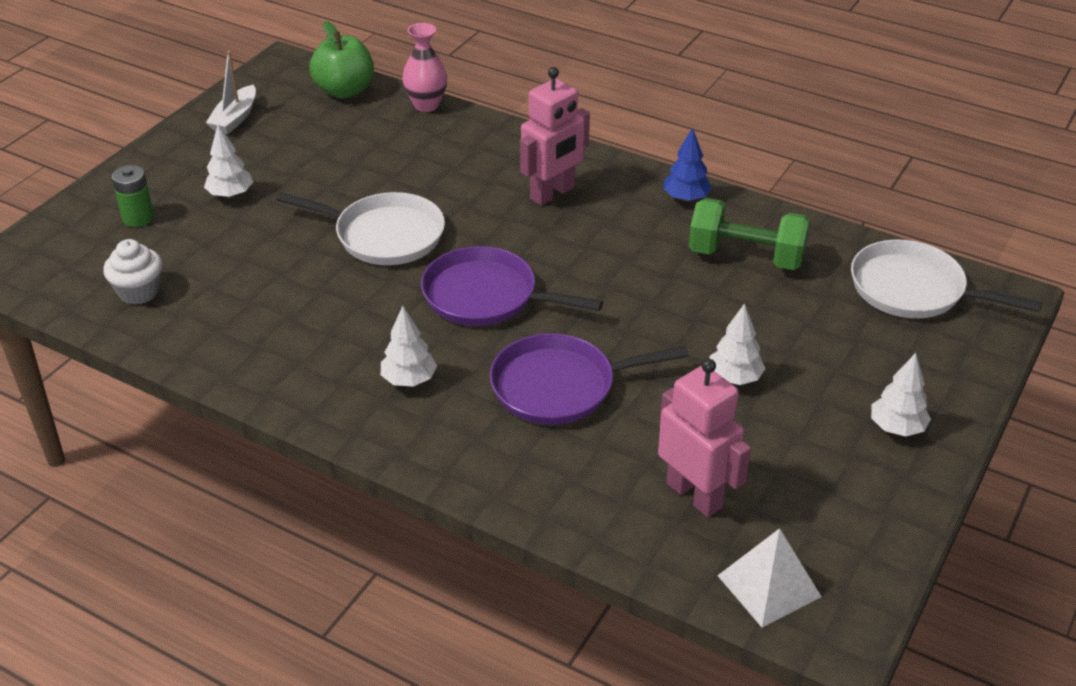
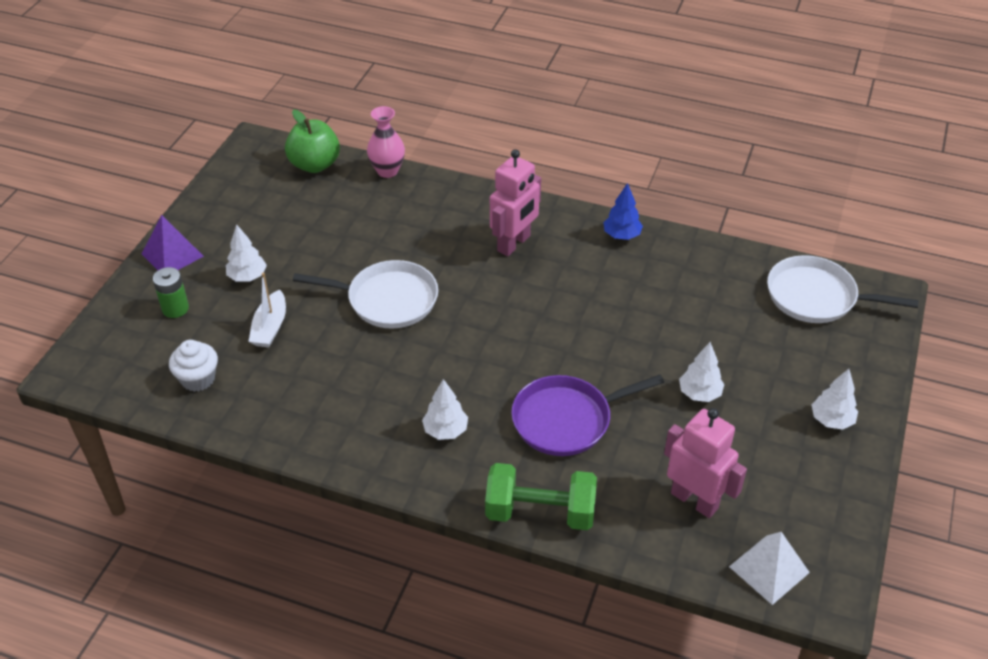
camera: 10 degrees left, 5 degrees up
white boat [206,51,256,135] -> white boat moved to [248,273,286,348]
purple pan [421,246,603,326] -> none
green dumbbell [689,198,810,270] -> green dumbbell moved to [485,463,597,530]
none -> purple pyramid [142,215,204,270]

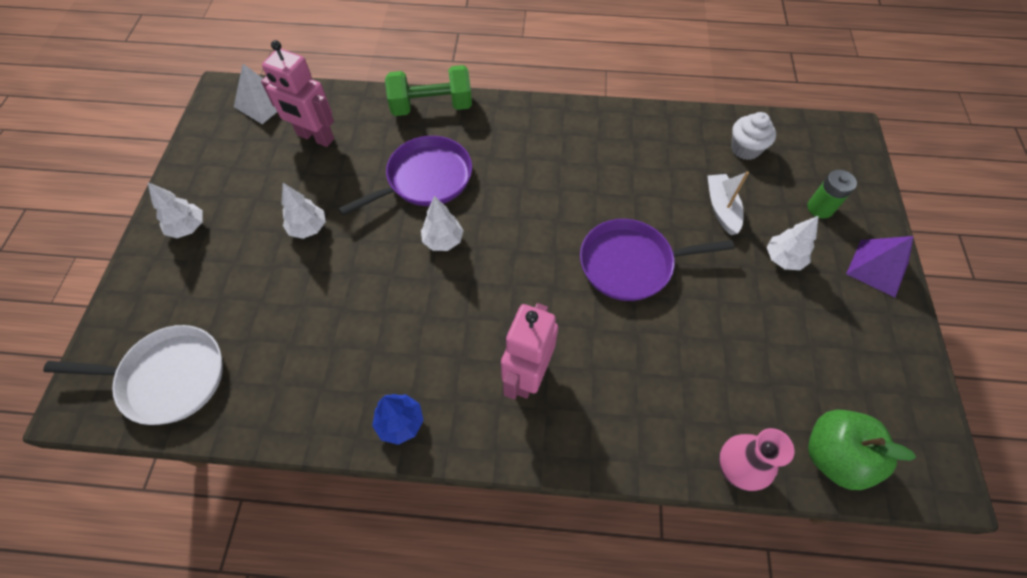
camera: 165 degrees right, 15 degrees up
white pan [293,260,438,329] -> purple pan [580,219,734,301]
white tree [422,379,468,440] -> white tree moved to [421,196,464,251]

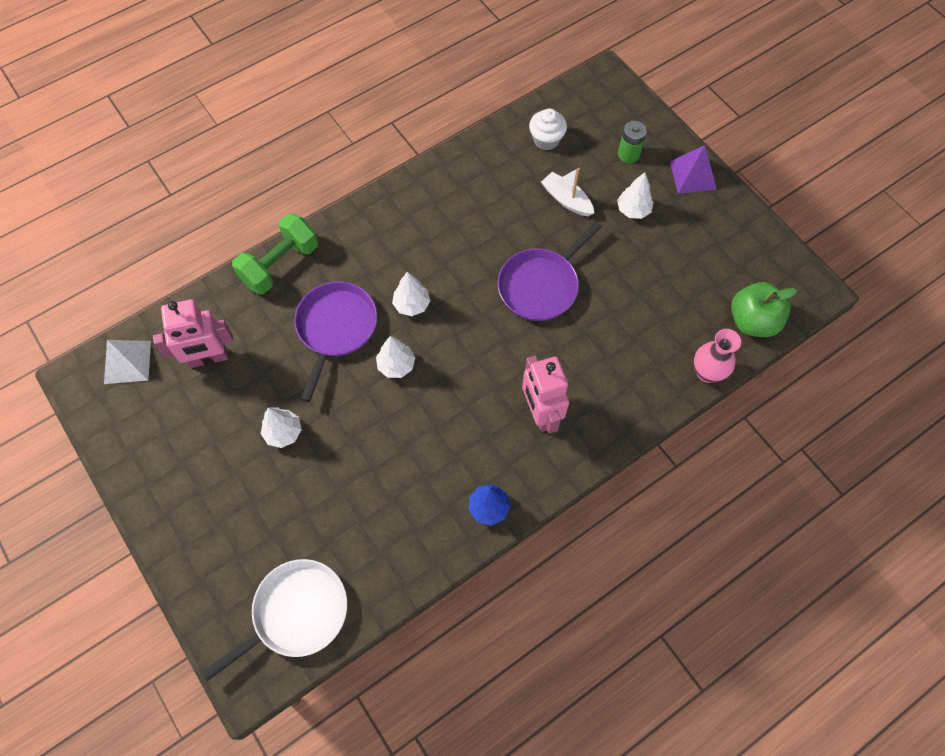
camera: 40 degrees left, 5 degrees up
white tree [148,182,203,238] -> white tree moved to [392,272,430,316]

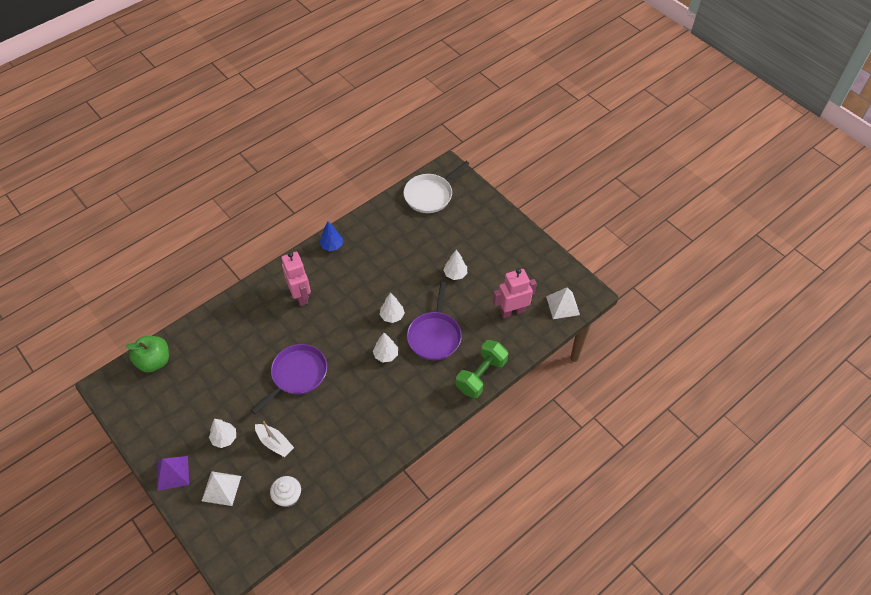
camera: 175 degrees right, 10 degrees down
green battery [618,121,647,163] -> white pyramid [202,471,241,506]
pink vase [693,329,741,383] -> none

